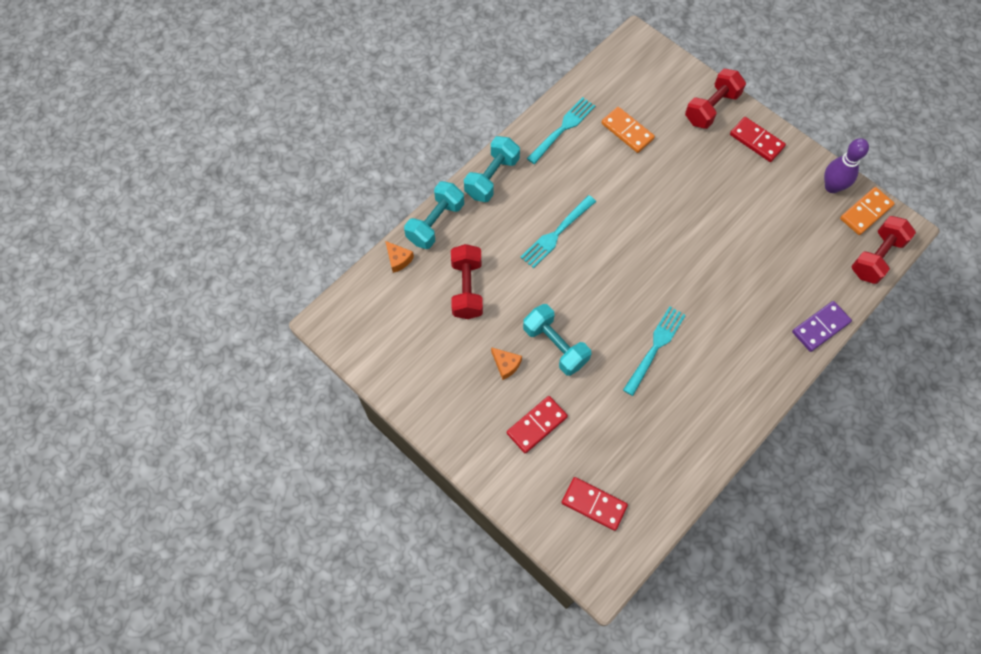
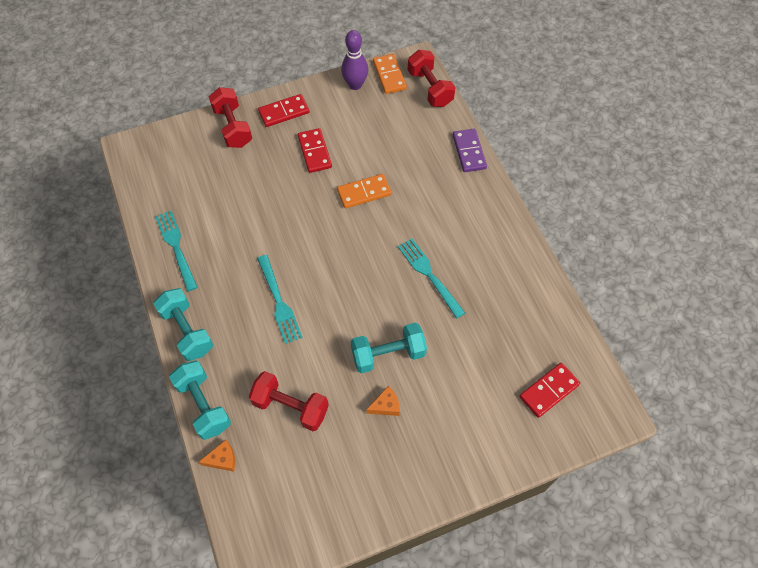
camera: 65 degrees left, 5 degrees down
red domino [507,396,568,453] -> red domino moved to [298,128,332,173]
orange domino [601,107,655,153] -> orange domino moved to [337,174,391,208]

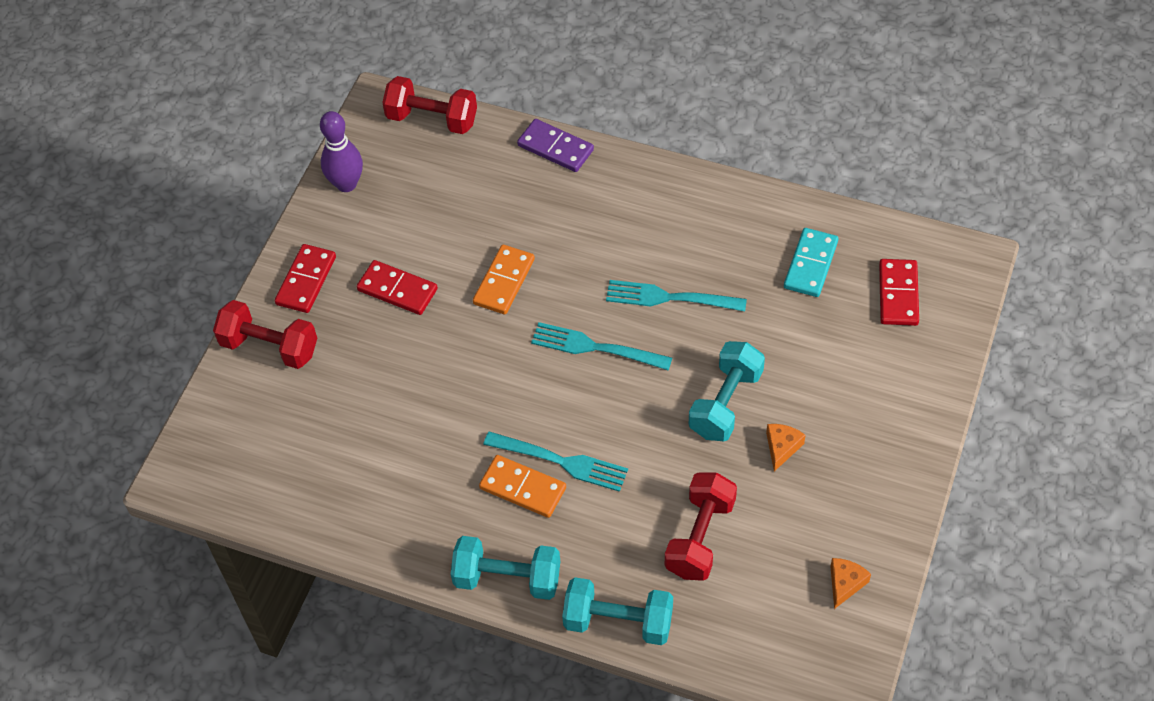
camera: 45 degrees left, 5 degrees down
turquoise fork [155,211,198,292] -> turquoise fork moved to [531,322,672,370]
orange cheese [199,440,235,472] -> orange cheese moved to [830,558,871,609]
red dumbbell [249,371,329,431] -> red dumbbell turned 45 degrees counterclockwise [665,472,737,581]
orange domino [373,54,407,94] -> orange domino moved to [479,455,566,518]
none -> turquoise domino [784,228,838,297]

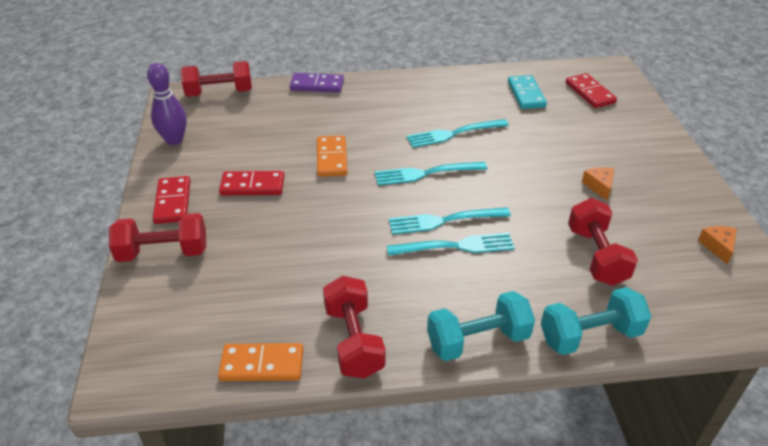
camera: 30 degrees left, 15 degrees down
orange domino [479,455,566,518] -> orange domino moved to [218,343,303,381]
turquoise dumbbell [689,341,765,441] -> none
none -> red dumbbell [323,276,385,378]
none -> turquoise fork [389,208,511,235]

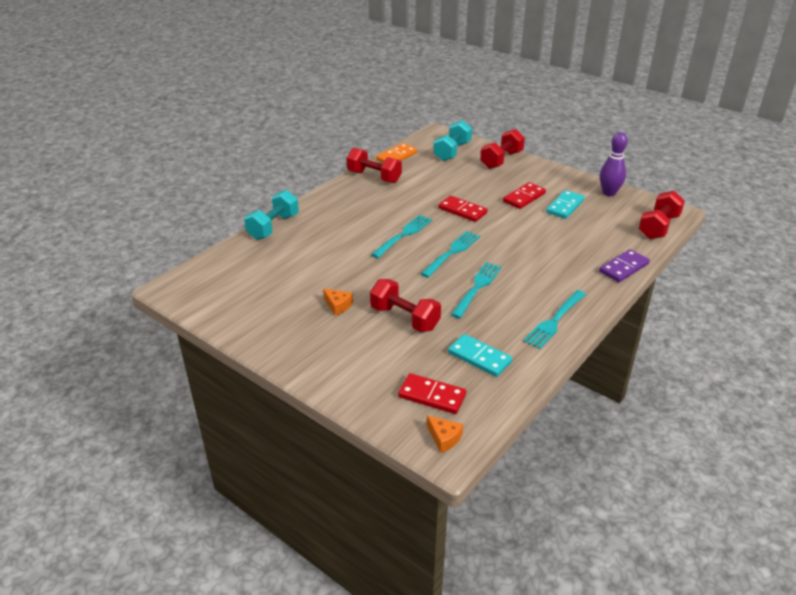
camera: 135 degrees right, 5 degrees down
red domino [153,176,191,224] -> red domino moved to [438,196,487,222]
orange domino [317,135,348,177] -> none
turquoise fork [387,233,515,256] -> turquoise fork moved to [523,290,586,349]
turquoise dumbbell [427,291,535,361] -> turquoise dumbbell moved to [433,120,472,161]
red dumbbell [568,198,638,286] -> red dumbbell moved to [370,279,441,332]
orange cheese [698,226,736,265] -> orange cheese moved to [427,416,463,453]
none -> turquoise domino [546,190,585,219]

